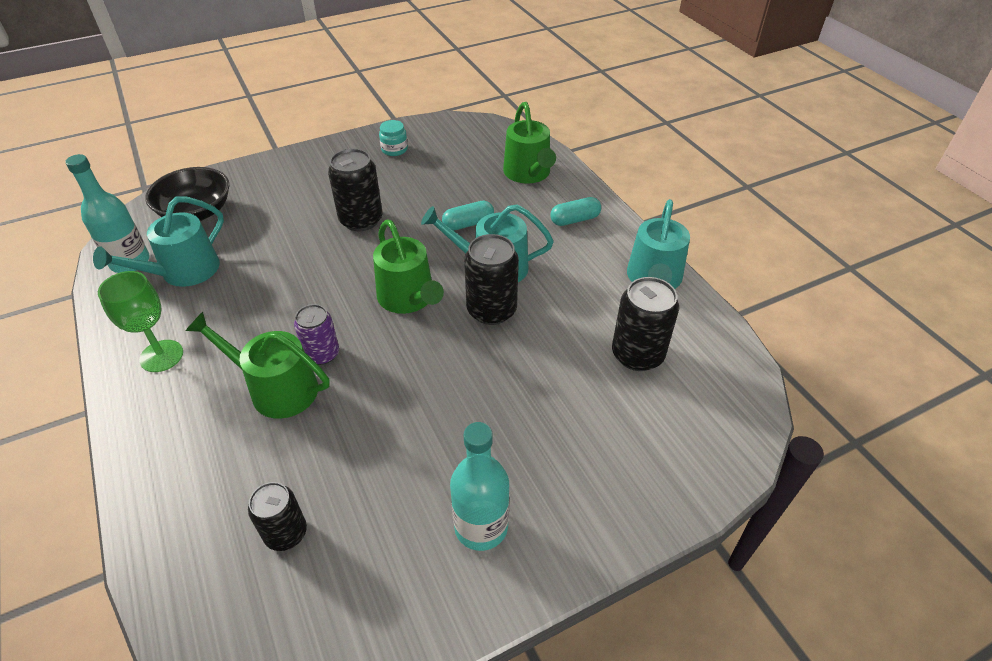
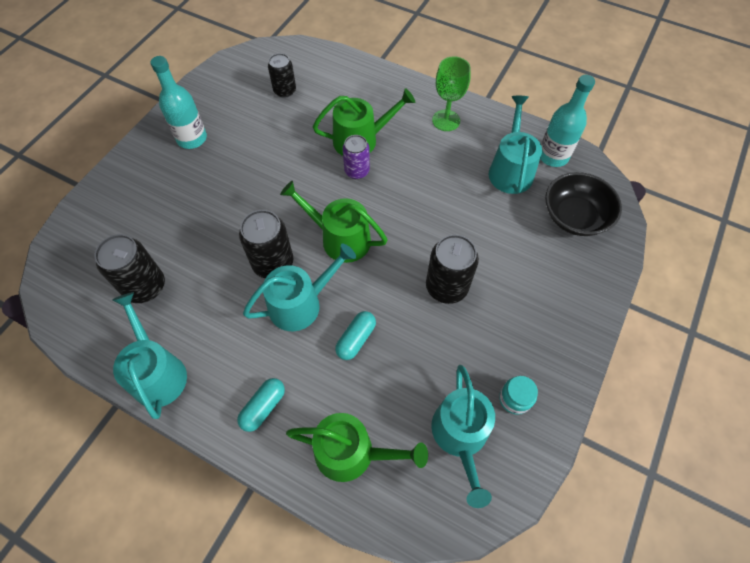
camera: 145 degrees right, 15 degrees up
green watering can [503,102,556,184] -> green watering can turned 150 degrees clockwise [286,413,428,482]
none -> turquoise watering can [431,365,495,508]

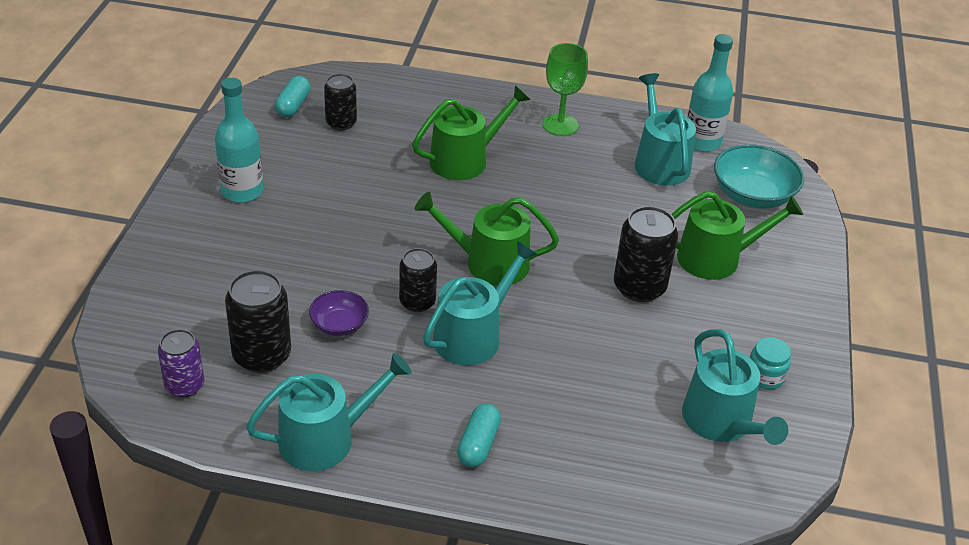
camera: 20 degrees left, 20 degrees down
turquoise watering can [113,292,187,419] -> turquoise watering can turned 105 degrees clockwise [246,353,412,471]
black can [239,210,293,278] -> black can [399,248,437,312], size x0.66
green watering can [286,413,428,482] -> green watering can moved to [671,191,803,280]
turquoise capsule [335,311,376,360] -> turquoise capsule moved to [275,76,310,117]
purple can [343,135,370,179] -> purple can moved to [158,329,205,397]
black bowl [545,172,622,236] -> turquoise bowl [714,144,804,209]
none -> purple bowl [309,290,369,336]

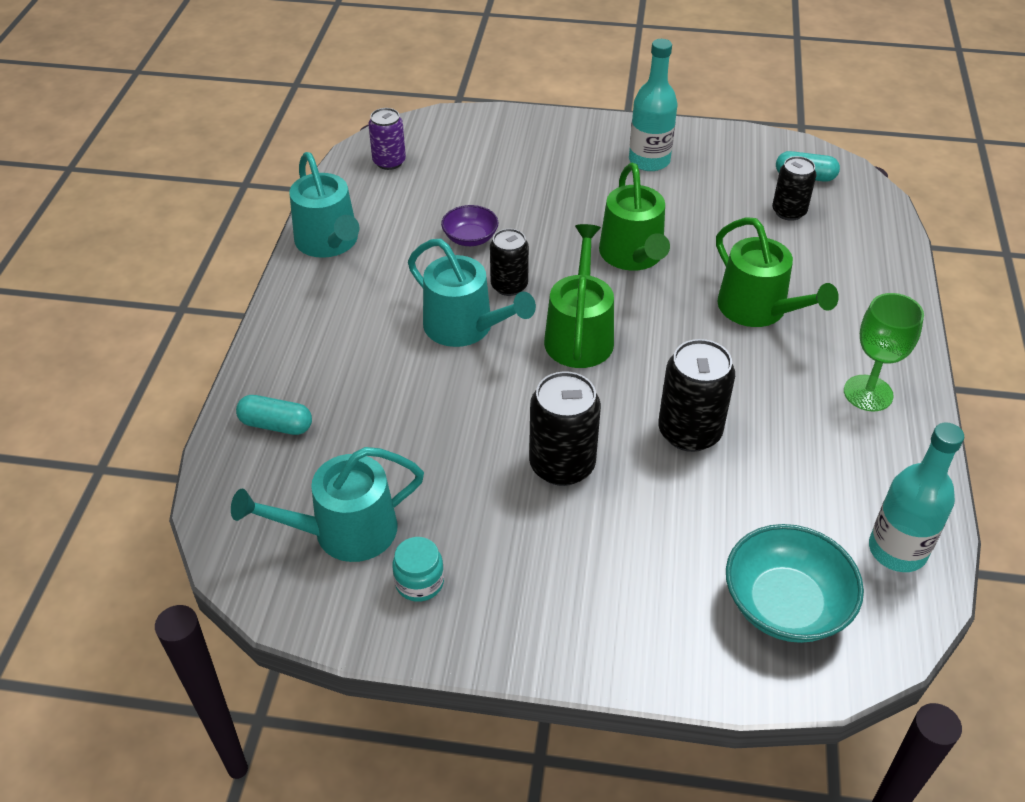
camera: 90 degrees right, 5 degrees up
black can [225,270,291,373] -> black can moved to [658,339,735,452]
turquoise capsule [457,404,501,467] -> turquoise capsule moved to [236,395,312,435]
turquoise watering can [635,73,696,186] -> none
green watering can [671,191,803,280] -> green watering can moved to [599,163,670,271]

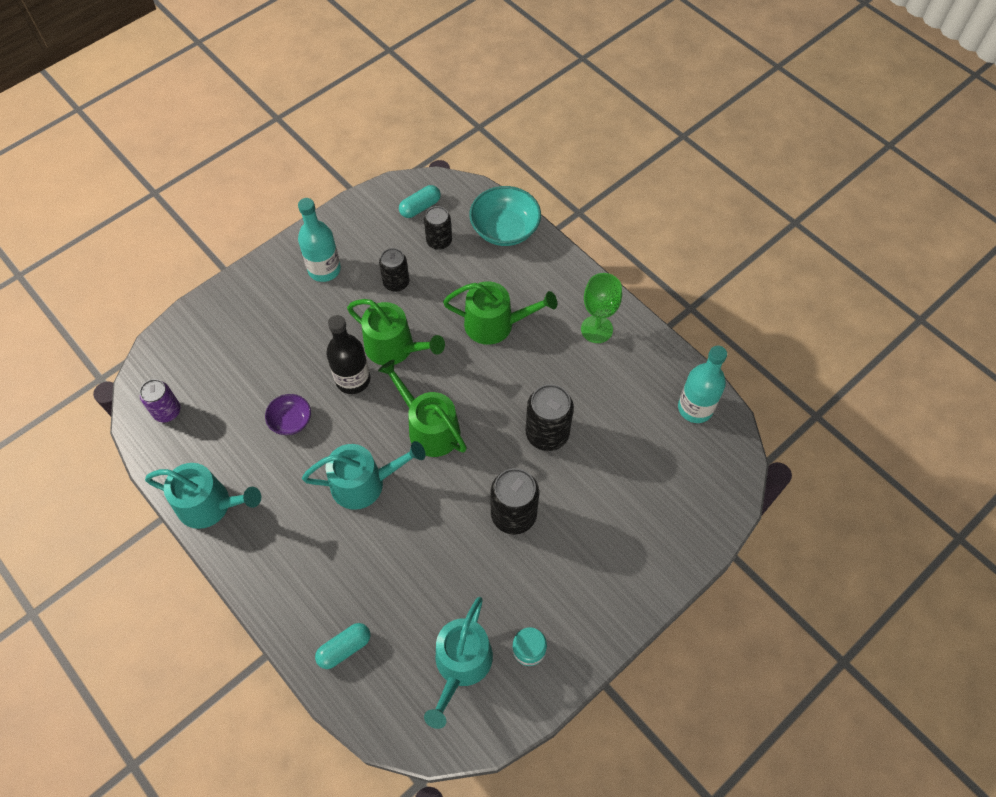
camera: 50 degrees left, 15 degrees up
black can [490,229,529,296] -> black can moved to [379,248,409,292]
turquoise bowl [726,524,864,643] -> turquoise bowl moved to [469,186,541,246]
none -> black bottle [326,315,370,394]

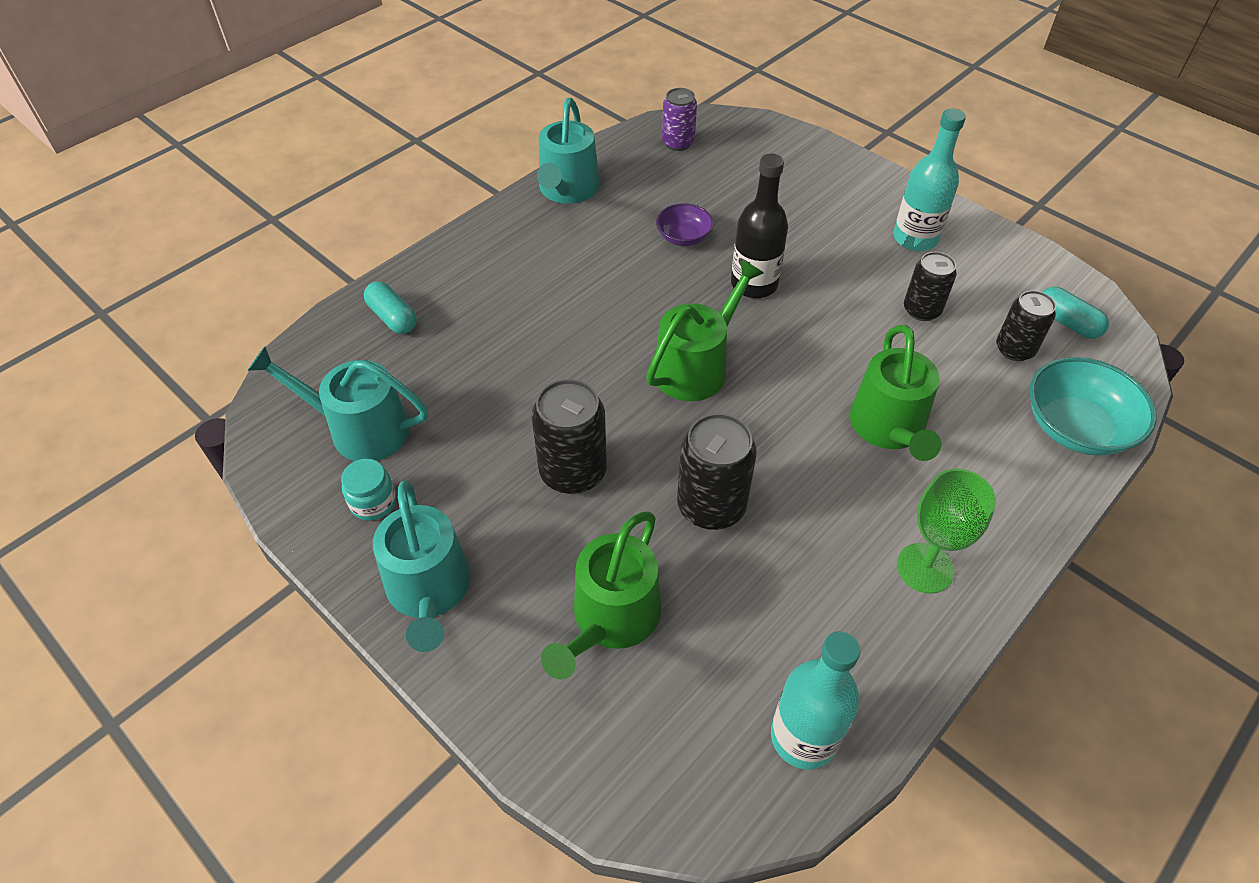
camera: 85 degrees right, 10 degrees down
turquoise watering can [302,441,426,510] -> turquoise watering can moved to [373,480,471,652]
green watering can [347,299,445,365] -> green watering can moved to [541,511,661,679]

